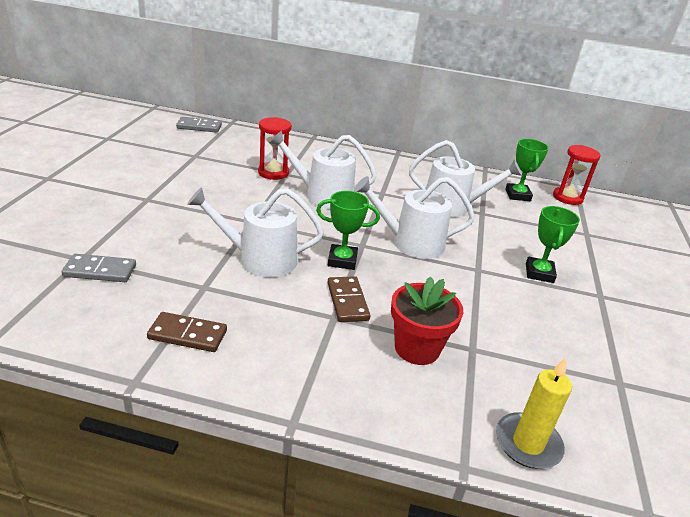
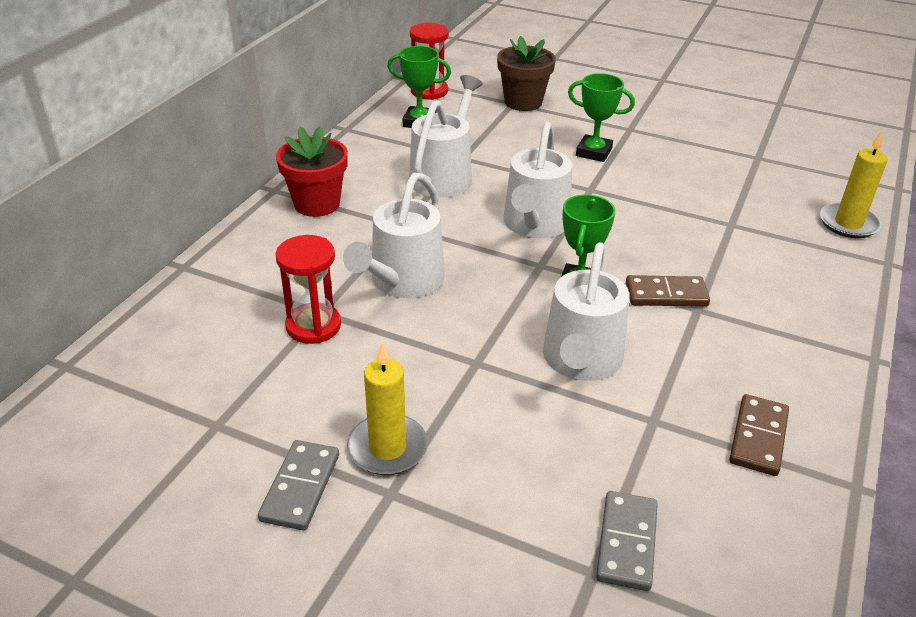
camera: 75 degrees left, 5 degrees up
grey domino [176,117,222,133] -> grey domino moved to [258,440,339,531]
red flower pot [391,277,463,365] -> red flower pot moved to [276,126,348,217]
none -> yellow candle [347,342,428,475]
none -> brown flower pot [497,36,556,111]

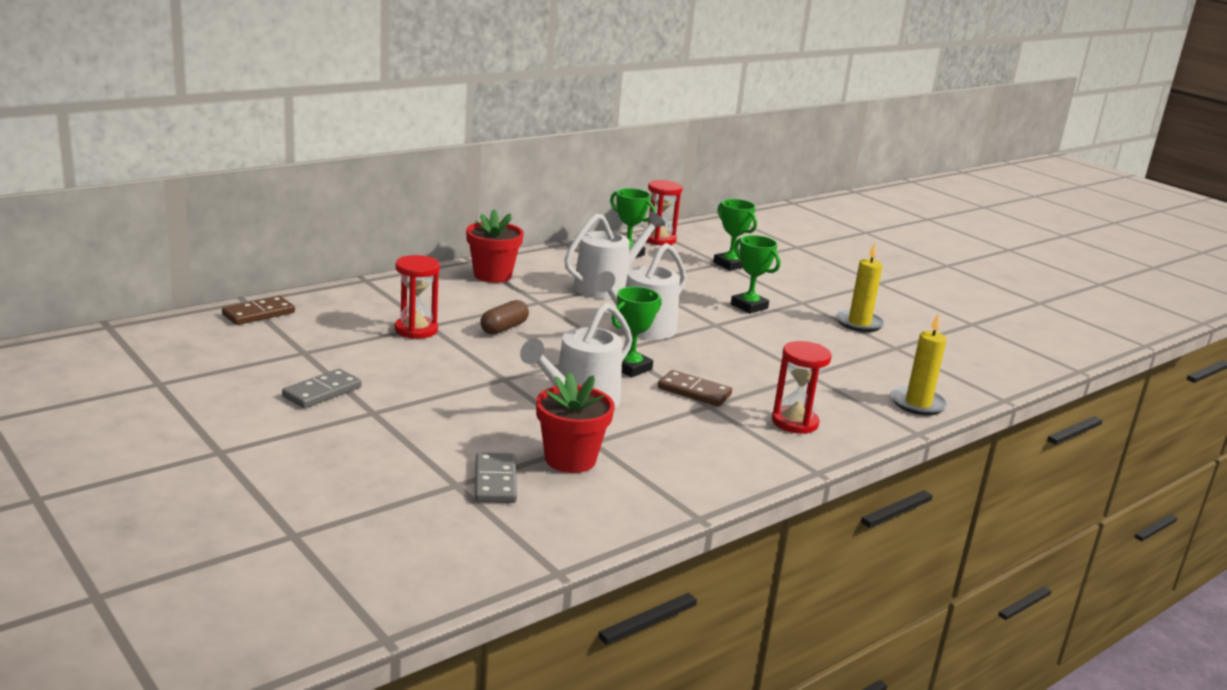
camera: 25 degrees right, 15 degrees down
white watering can [343,173,445,298] -> brown capsule [480,300,529,335]
yellow candle [347,342,428,475] -> yellow candle moved to [836,243,885,332]
brown flower pot [497,36,556,111] -> green trophy [713,199,757,271]
grey domino [596,491,658,591] -> grey domino turned 45 degrees counterclockwise [475,453,517,503]
brown domino [729,394,789,476] -> brown domino moved to [222,296,295,325]
none -> red flower pot [536,372,615,473]
none -> red hourglass [772,341,832,434]

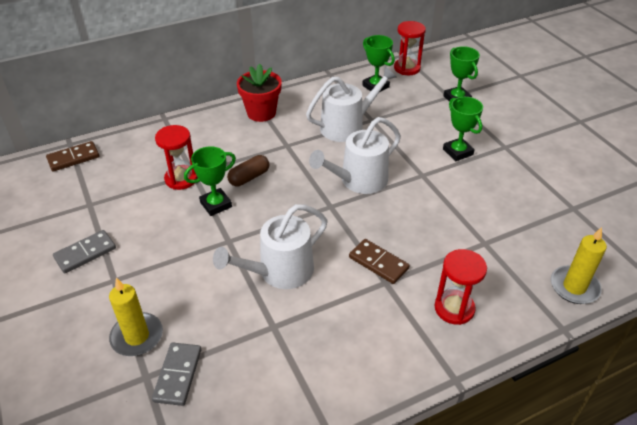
camera: 15 degrees right, 20 degrees up
red flower pot [536,372,615,473] -> none
green trophy [611,287,661,377] -> green trophy moved to [184,147,236,216]
yellow candle [836,243,885,332] -> yellow candle moved to [109,278,163,356]

